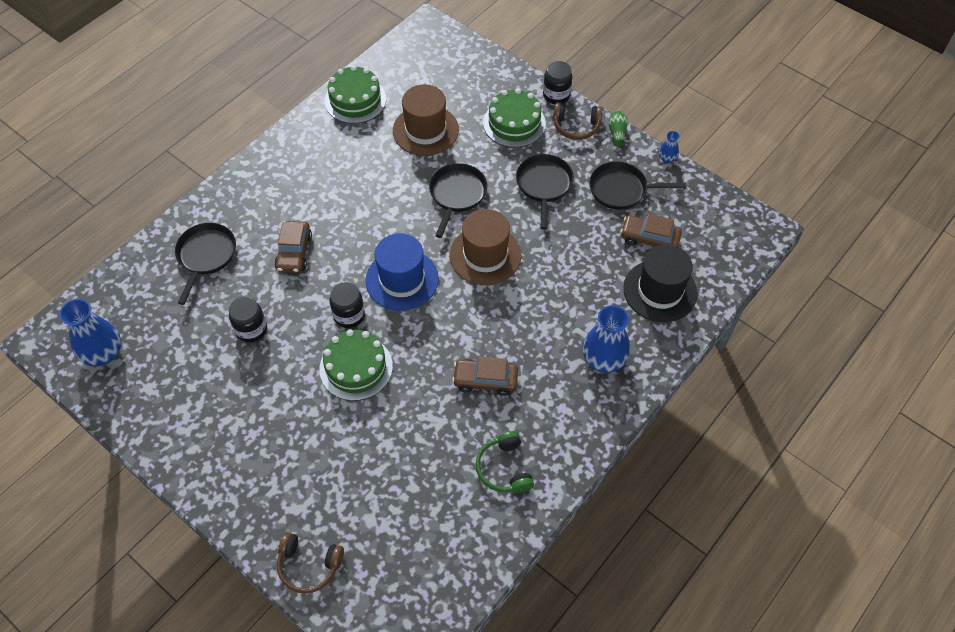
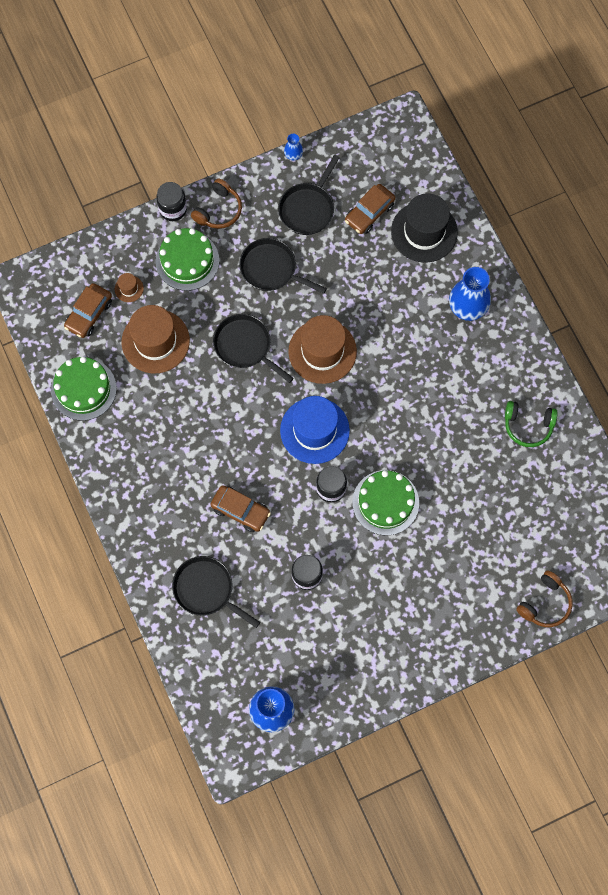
camera: 65 degrees left, 15 degrees up
brown car [452,357,518,396] -> brown car moved to [64,283,112,338]
green vase [608,111,628,146] -> none
none -> brown hat [115,273,144,302]

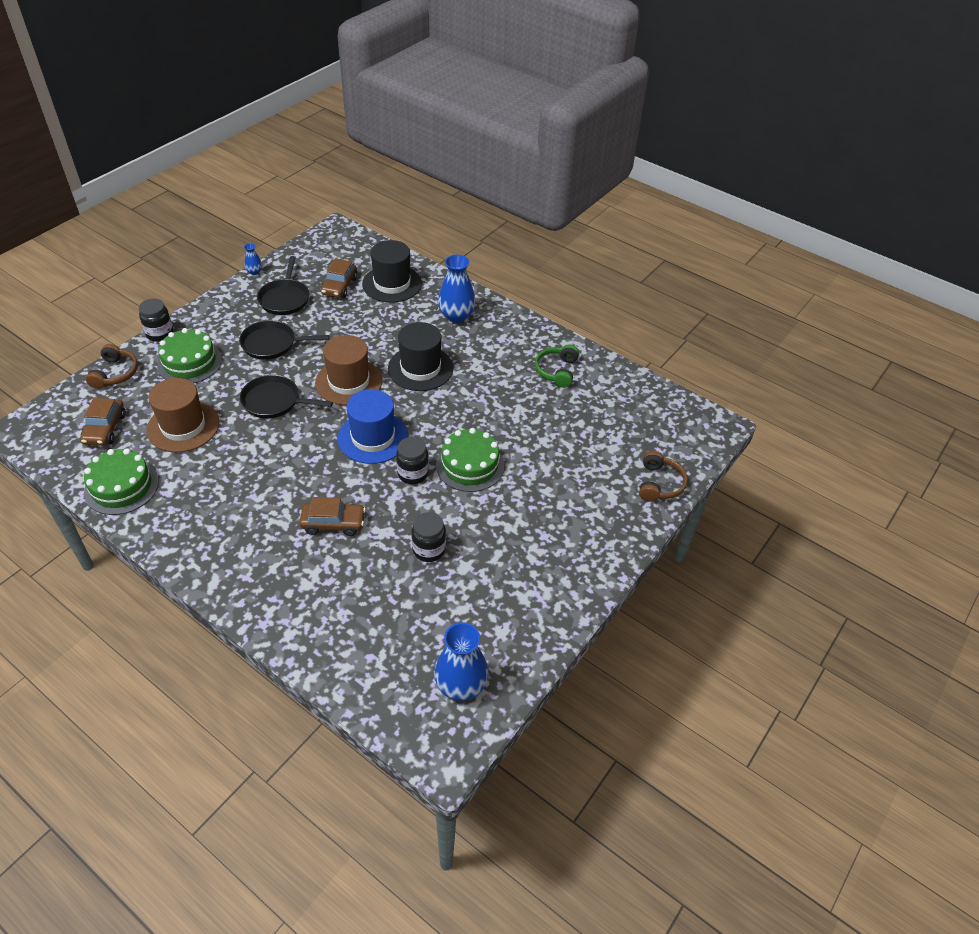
camera: 30 degrees left, 25 degrees down
brown hat [115,273,144,302] -> none
black pan [172,556,260,628] -> none
brown headphones [191,178,242,229] -> brown headphones moved to [86,344,138,389]
green headphones [505,401,558,447] -> green headphones turned 120 degrees clockwise [535,344,579,388]
none -> black hat [388,322,453,391]

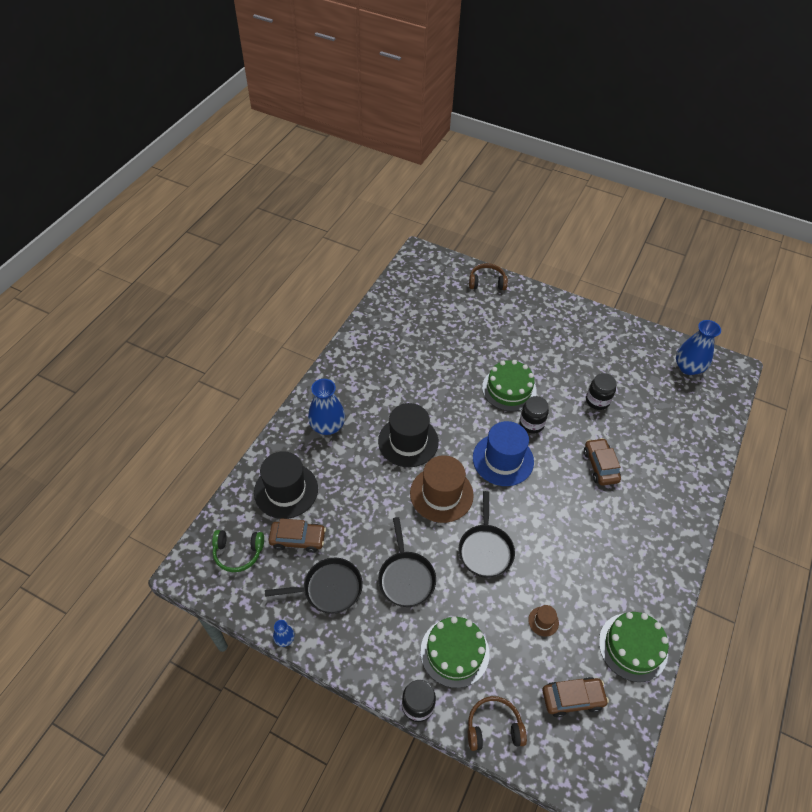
camera: 100 degrees left, 5 degrees up
brown hat [147,378,220,452] -> brown hat [528,605,559,637], size x0.43
green headphones [535,344,579,388] -> green headphones moved to [212,530,264,572]

